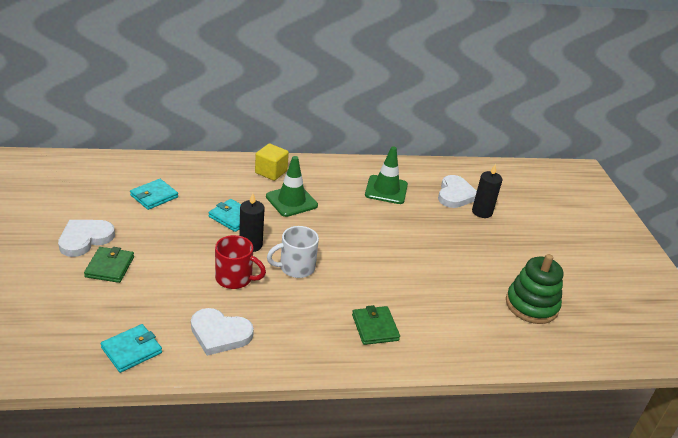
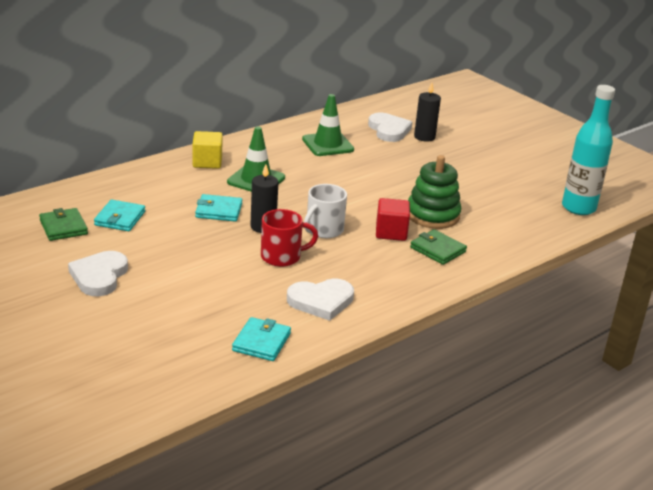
camera: 30 degrees left, 5 degrees down
green wallet [84,247,134,283] -> green wallet moved to [39,208,88,241]
green stacking toy [506,254,563,324] -> green stacking toy moved to [408,155,461,229]
none -> red cube [376,198,410,241]
none -> turquoise bottle [562,85,615,215]

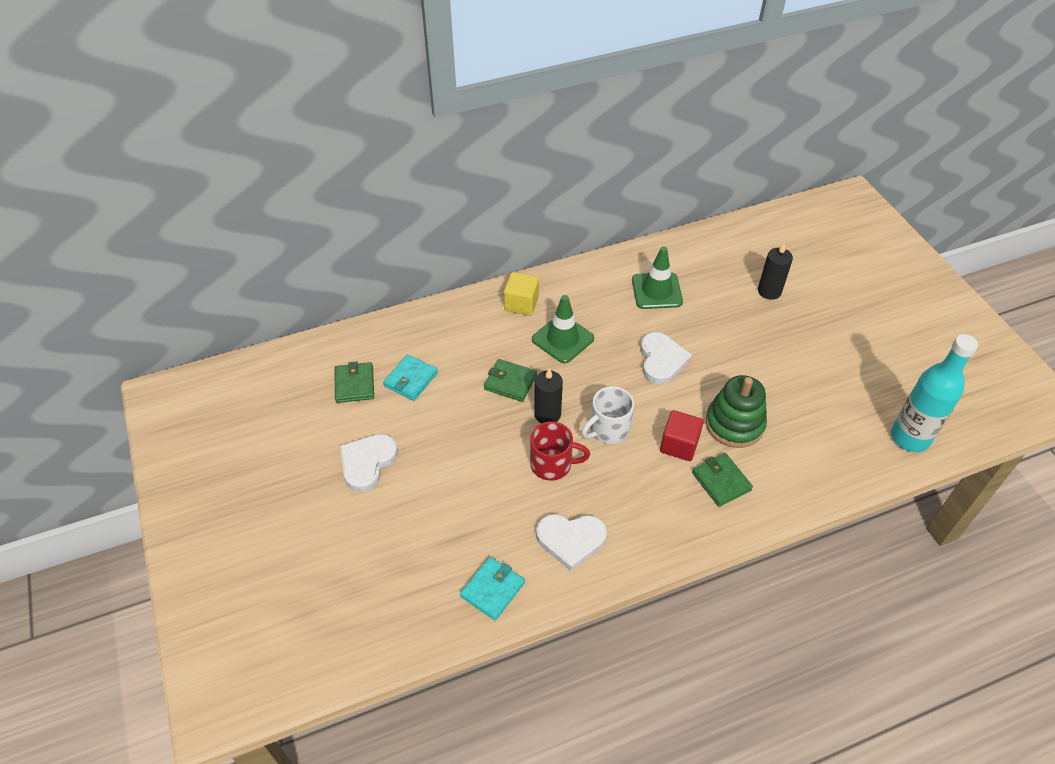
camera: 20 degrees right, 20 degrees up
turquoise wallet [195,194,242,222] -> green wallet [484,359,537,402]
white heart [368,113,412,142] -> white heart moved to [640,332,692,384]

